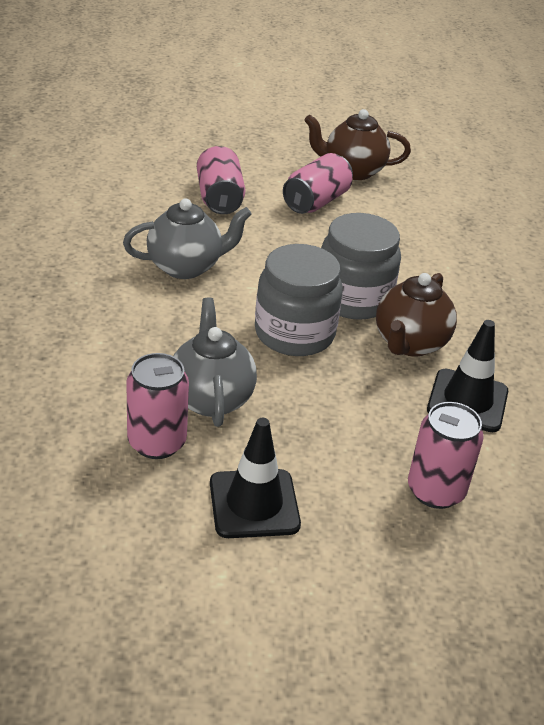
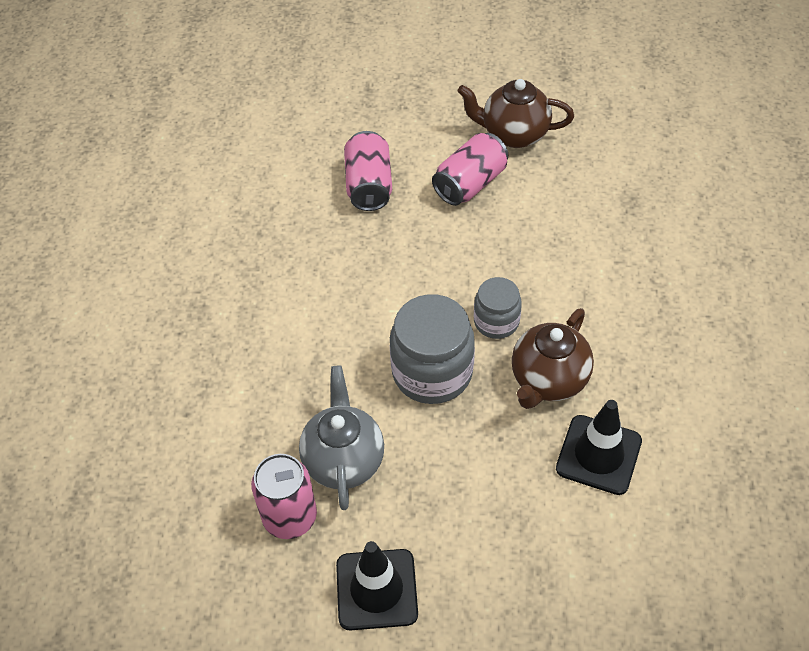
camera: 10 degrees right, 15 degrees up
grey teapot [123,198,251,279] -> none
grey jar [321,213,401,320] -> grey jar [474,277,522,339], size x0.58
pink can [408,402,484,509] -> none

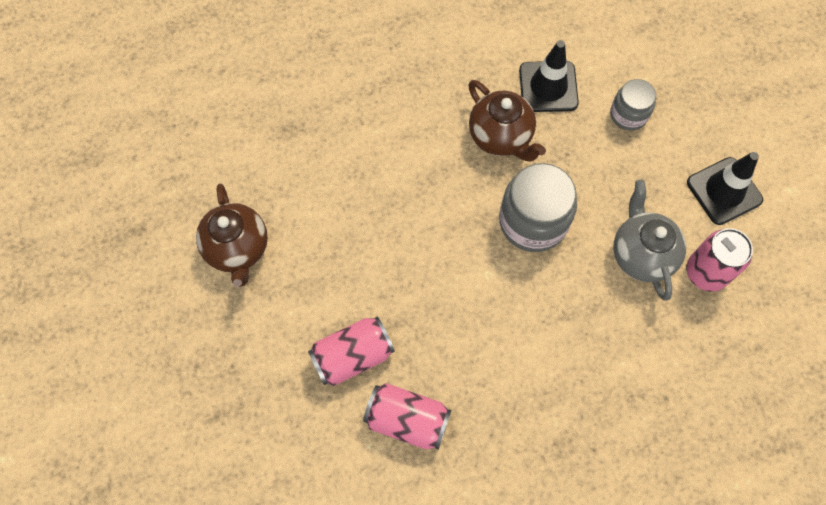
camera: 115 degrees left, 15 degrees up
grey teapot [299,366,384,510] -> grey teapot turned 105 degrees clockwise [613,180,686,301]
pink can [432,133,508,206] -> pink can moved to [363,383,451,449]
grey jar [474,277,522,339] -> grey jar moved to [610,79,656,131]
brown teapot [512,308,594,409] -> brown teapot turned 45 degrees clockwise [468,80,546,162]

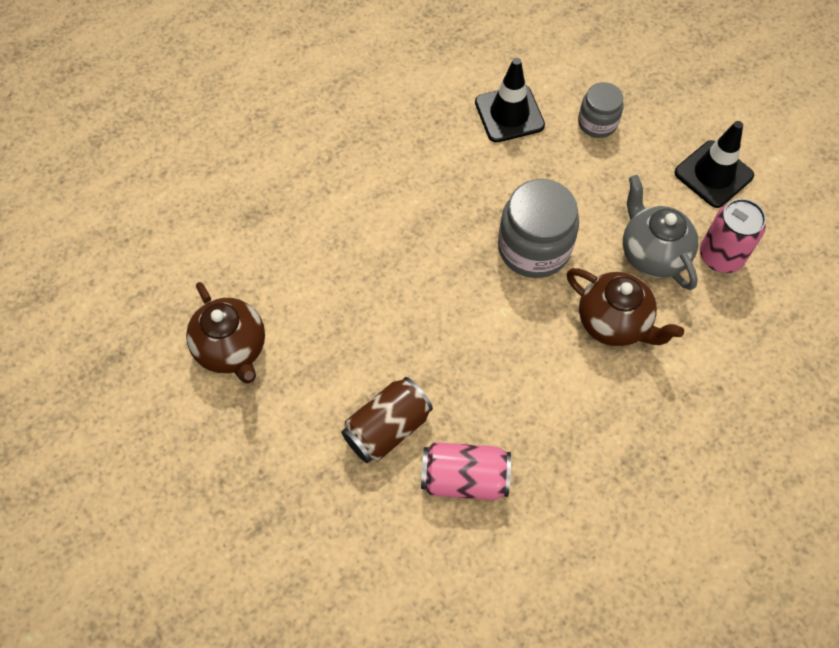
camera: 15 degrees left, 5 degrees down
pink can [308,316,395,386] -> brown can [341,377,433,463]
brown teapot [468,80,546,162] -> brown teapot moved to [567,268,684,347]

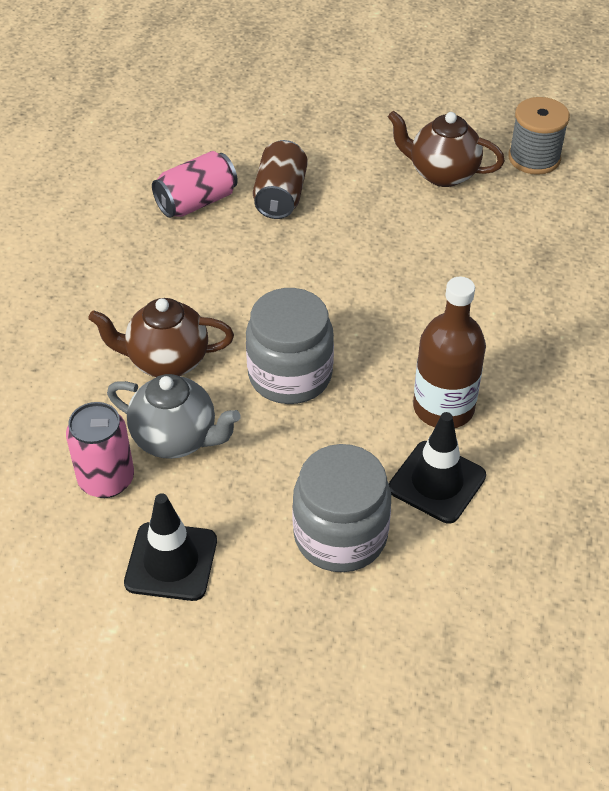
camera: 140 degrees right, 15 degrees down
grey jar [578,82,623,138] -> grey jar [292,444,391,572], size x1.71
none -> brown bottle [413,277,486,428]
none -> grey spool [508,97,570,175]

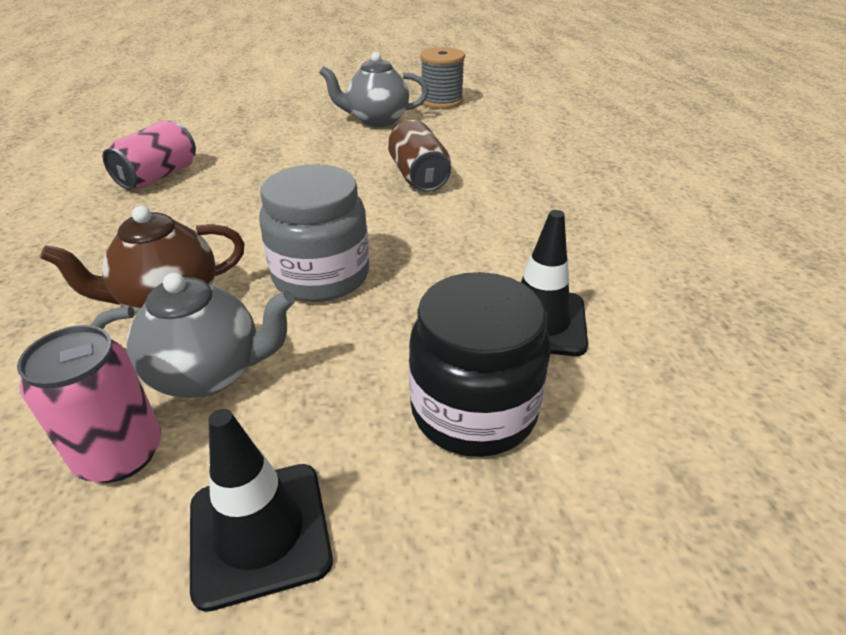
camera: 25 degrees left, 10 degrees down
brown can [253,140,308,219] -> brown can moved to [388,120,451,192]
grey jar [292,444,391,572] -> black jar [409,272,551,457]
brown teapot [388,111,505,187] -> grey teapot [319,52,429,127]
brown bottle [413,277,486,428] -> none

